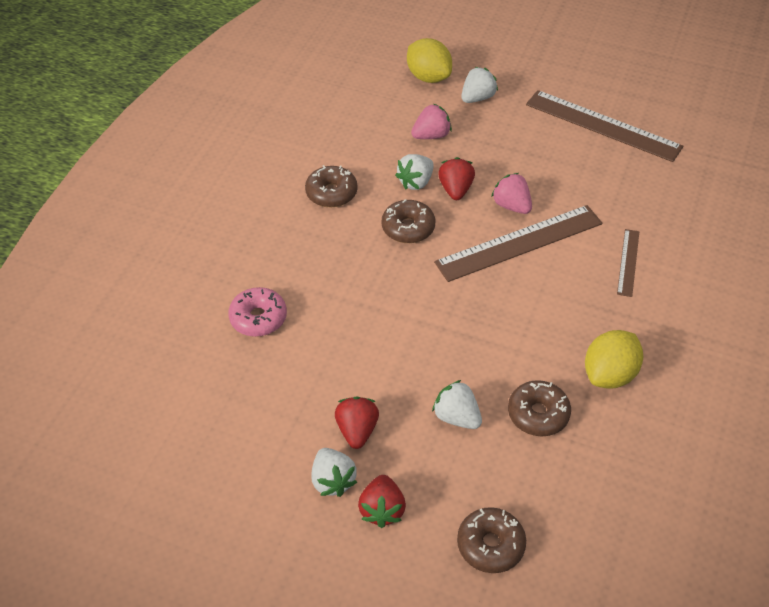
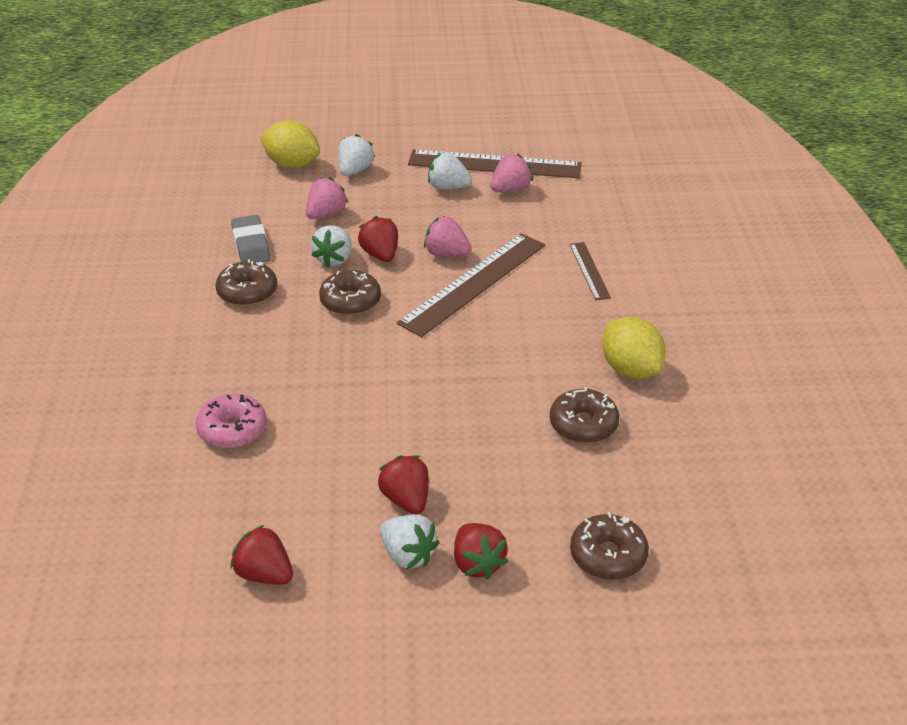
camera: 25 degrees left, 10 degrees down
white strawberry [432,380,482,429] -> white strawberry moved to [428,152,472,190]
yellow lemon [585,330,643,389] -> yellow lemon turned 45 degrees counterclockwise [602,317,666,379]
none -> red strawberry [230,525,293,585]
none -> grey eraser [231,215,270,263]
none -> pink strawberry [490,154,533,192]

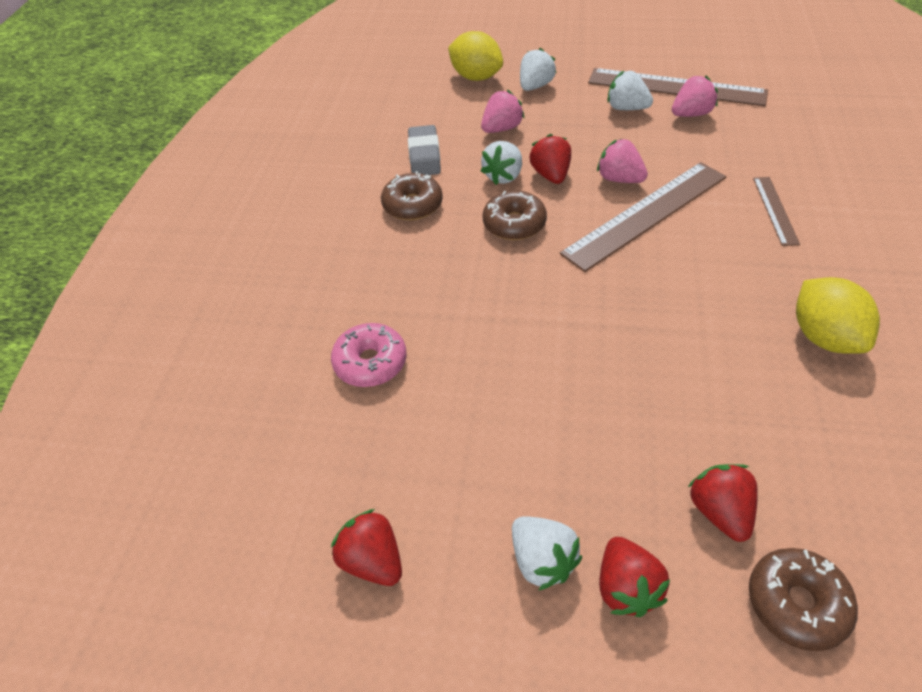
camera: 15 degrees right, 10 degrees up
red strawberry [378,455,429,514] -> red strawberry moved to [688,464,758,542]
brown donut [550,387,620,443] -> none

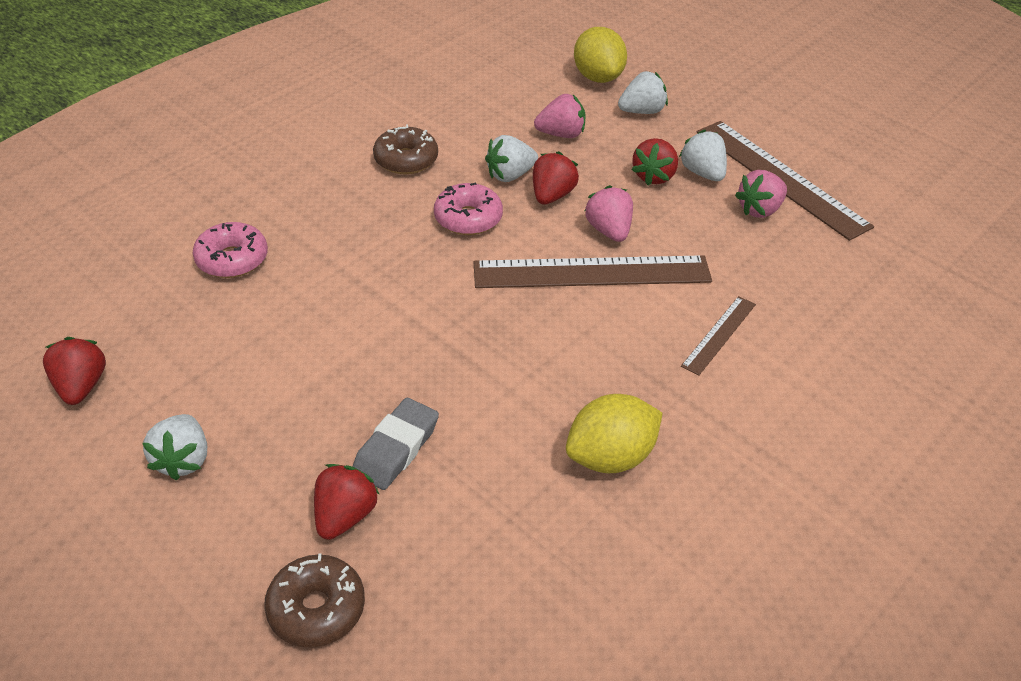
camera: 30 degrees right, 5 degrees down
grey eraser [408,125,441,175] -> grey eraser moved to [352,398,439,490]
brown donut [483,190,547,240] -> pink donut [434,182,503,235]
red strawberry [599,537,670,617] -> red strawberry moved to [632,138,678,185]
pink strawberry [672,76,718,117] -> pink strawberry turned 135 degrees clockwise [735,170,787,218]
yellow lemon [796,277,880,354] -> yellow lemon turned 45 degrees clockwise [566,394,663,473]

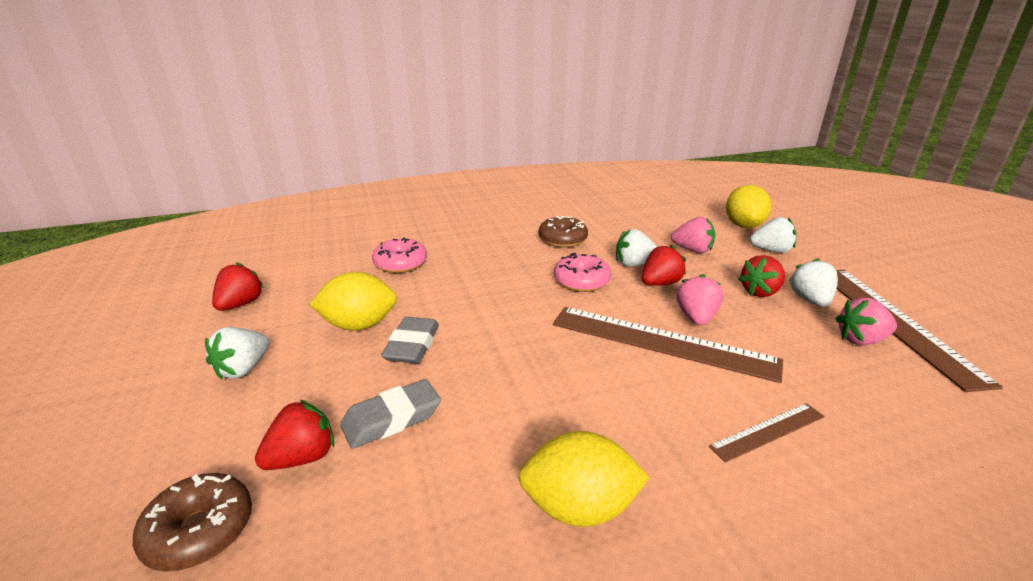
camera: 30 degrees right, 15 degrees down
none -> yellow lemon [309,272,397,331]
none -> grey eraser [381,317,439,364]

